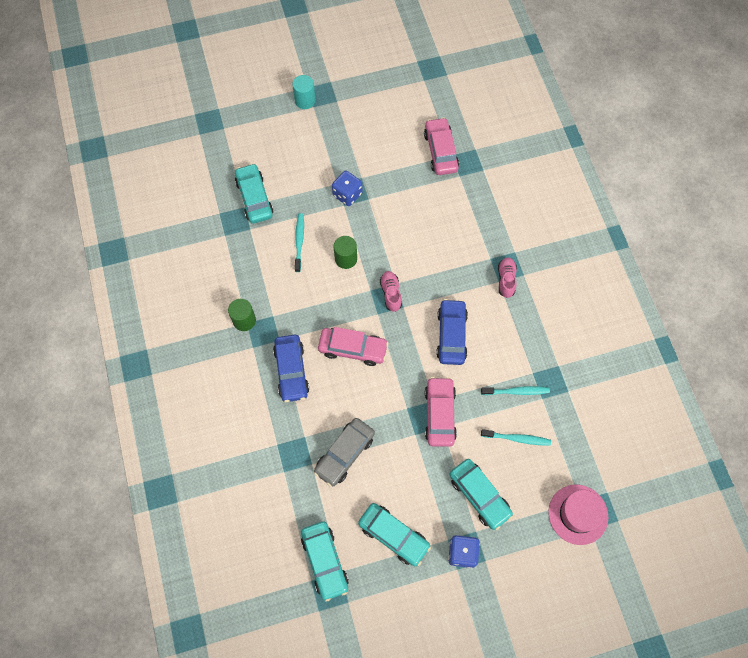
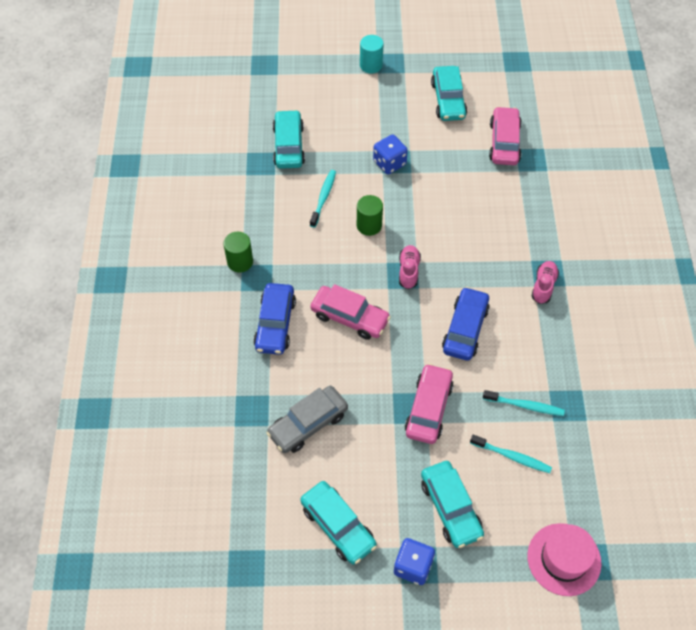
camera: 15 degrees right, 10 degrees down
turquoise car [301,521,349,601] -> turquoise car moved to [431,66,467,121]

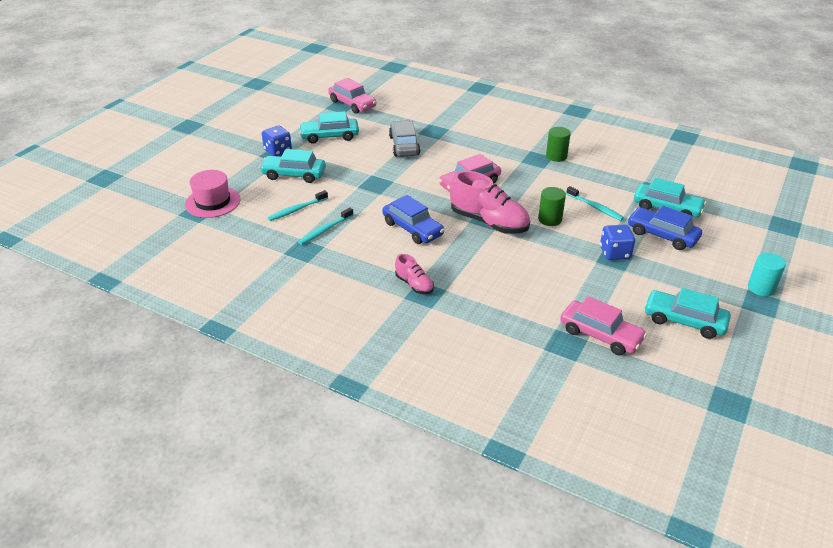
camera: 120 degrees right, 20 degrees down
blue car [254,283,296,355] -> blue car moved to [628,206,702,250]
pink shoe [399,245,421,289] -> pink shoe [450,171,530,234], size x1.95
pink car [405,364,454,444] -> pink car moved to [328,78,376,114]

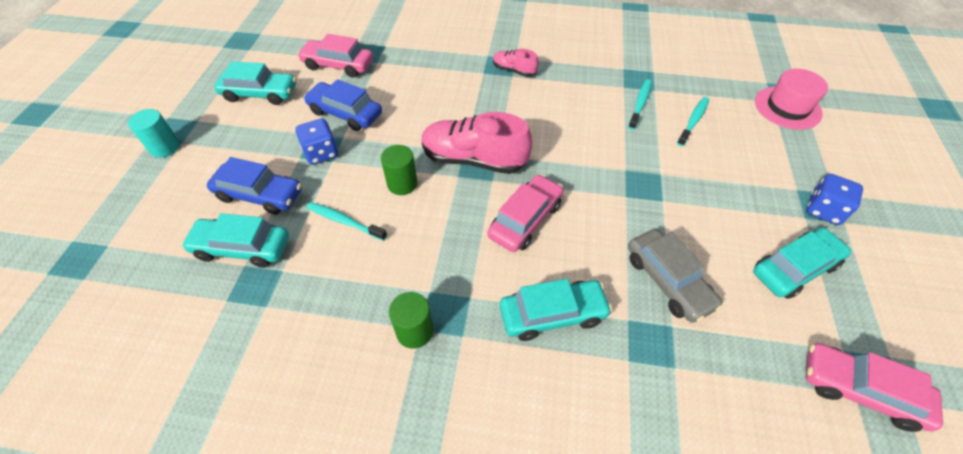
camera: 160 degrees right, 15 degrees up
turquoise car [259,149,326,183] -> turquoise car moved to [500,279,612,341]
blue car [382,195,445,244] -> blue car moved to [304,79,382,131]

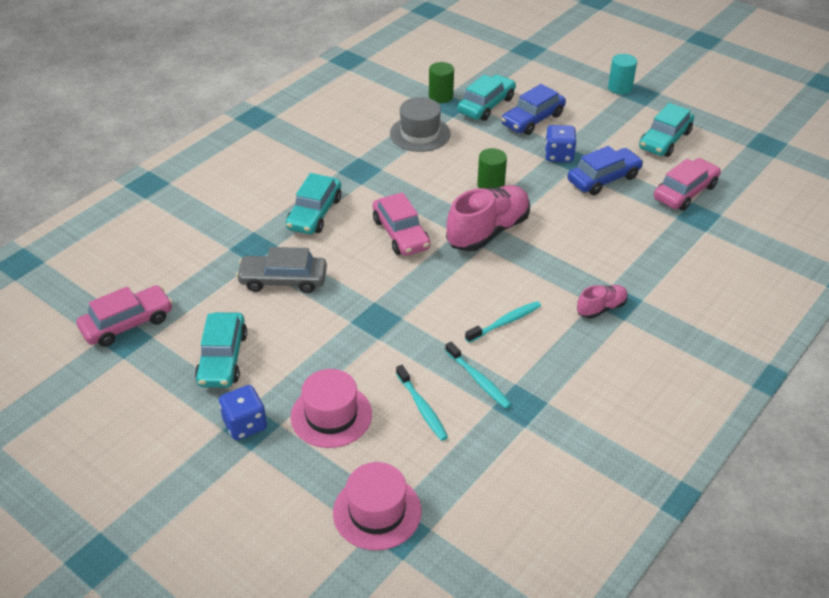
camera: 120 degrees right, 10 degrees down
turquoise toothbrush [307,202,387,241] -> turquoise toothbrush moved to [465,301,541,343]
green cylinder [389,292,433,349] -> green cylinder moved to [429,62,454,103]
none -> pink hat [290,369,372,448]
none -> grey hat [390,97,451,152]

